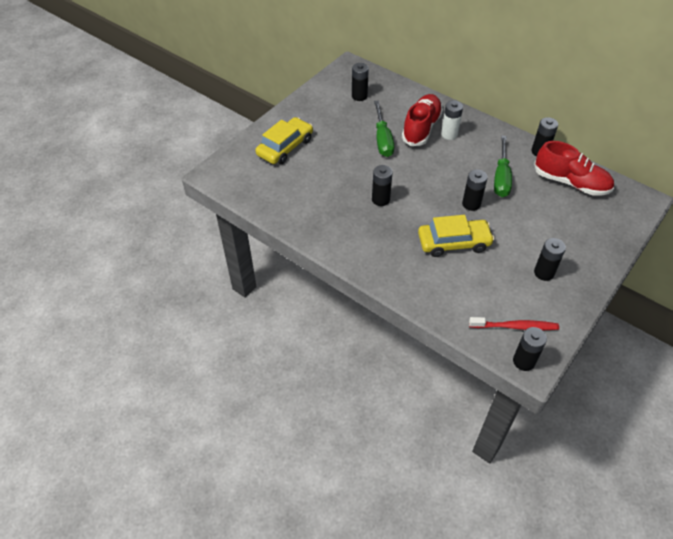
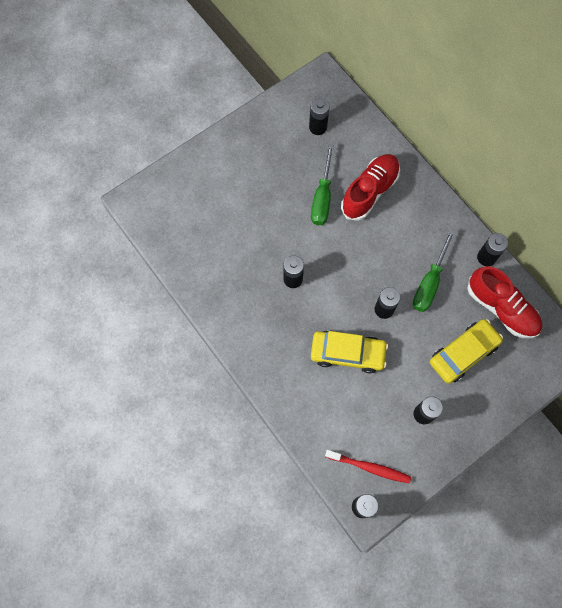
camera: 15 degrees right, 20 degrees up
yellow car [255,117,313,164] -> yellow car moved to [430,319,503,384]
white battery [441,100,463,140] -> none

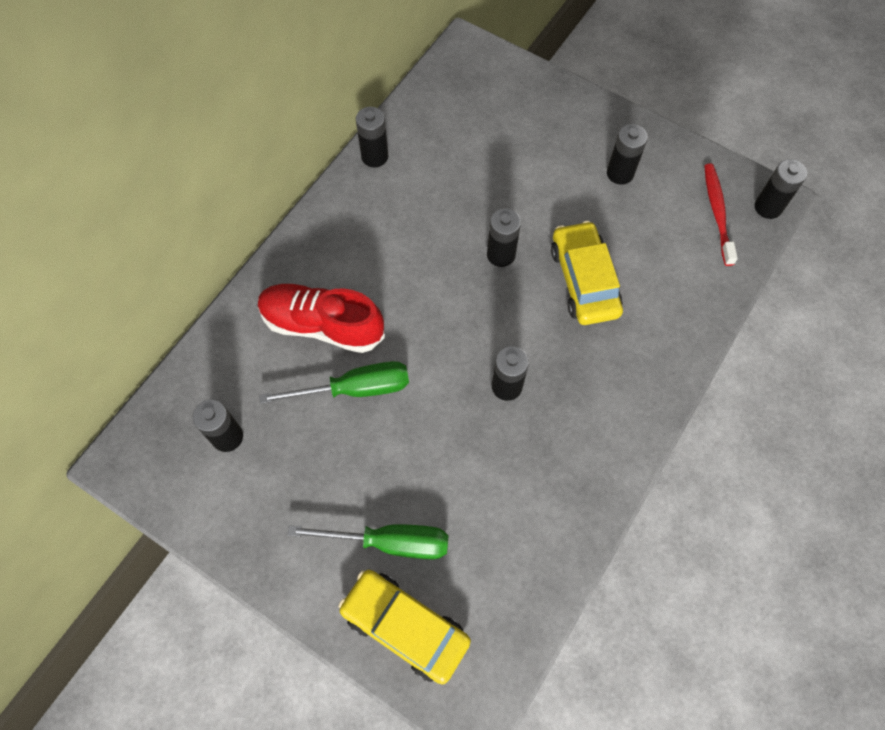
camera: 110 degrees left, 5 degrees down
green screwdriver [413,229,455,312] -> green screwdriver moved to [288,524,448,559]
yellow car [430,319,503,384] -> yellow car moved to [338,570,471,684]
red shoe [467,266,542,339] -> none

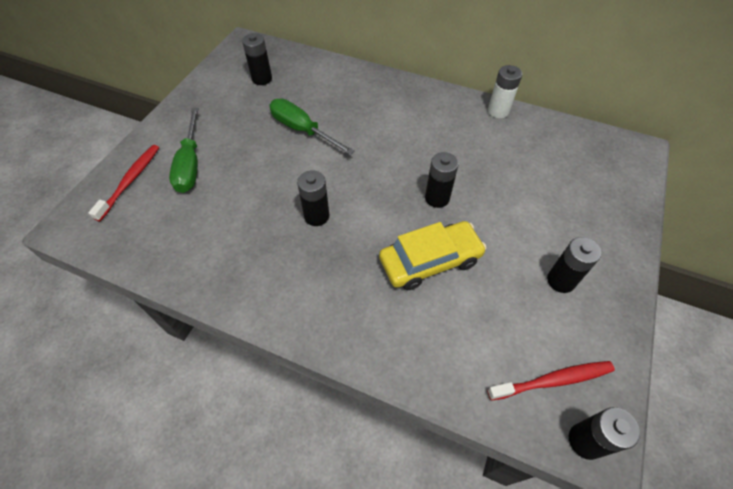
camera: 80 degrees right, 10 degrees down
red shoe [258,284,385,353] -> none
green screwdriver [259,361,409,404] -> green screwdriver turned 150 degrees clockwise [269,98,355,155]
yellow car [338,570,471,684] -> red toothbrush [88,145,159,221]
black battery [356,107,388,168] -> white battery [488,65,522,118]

